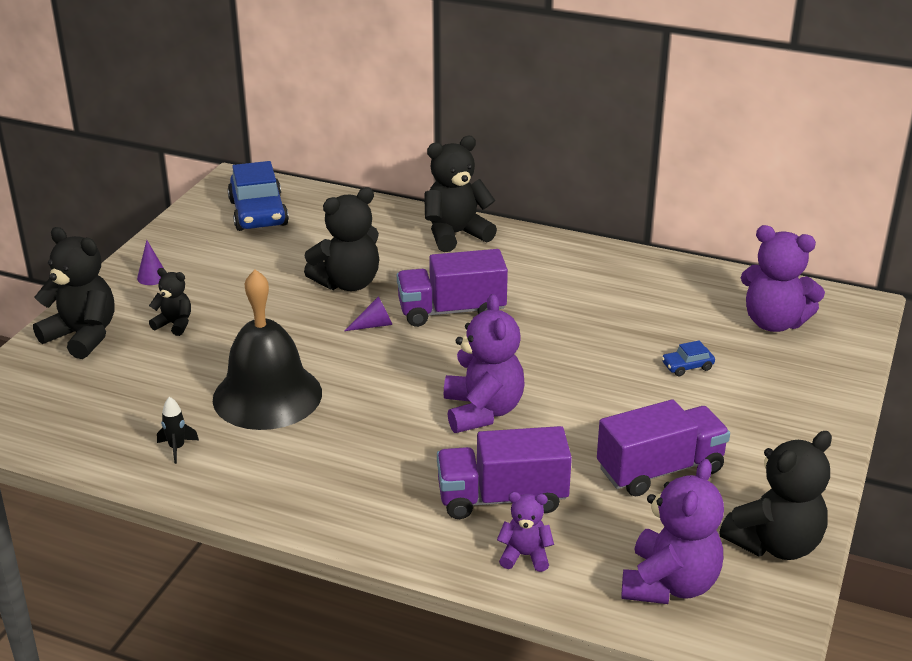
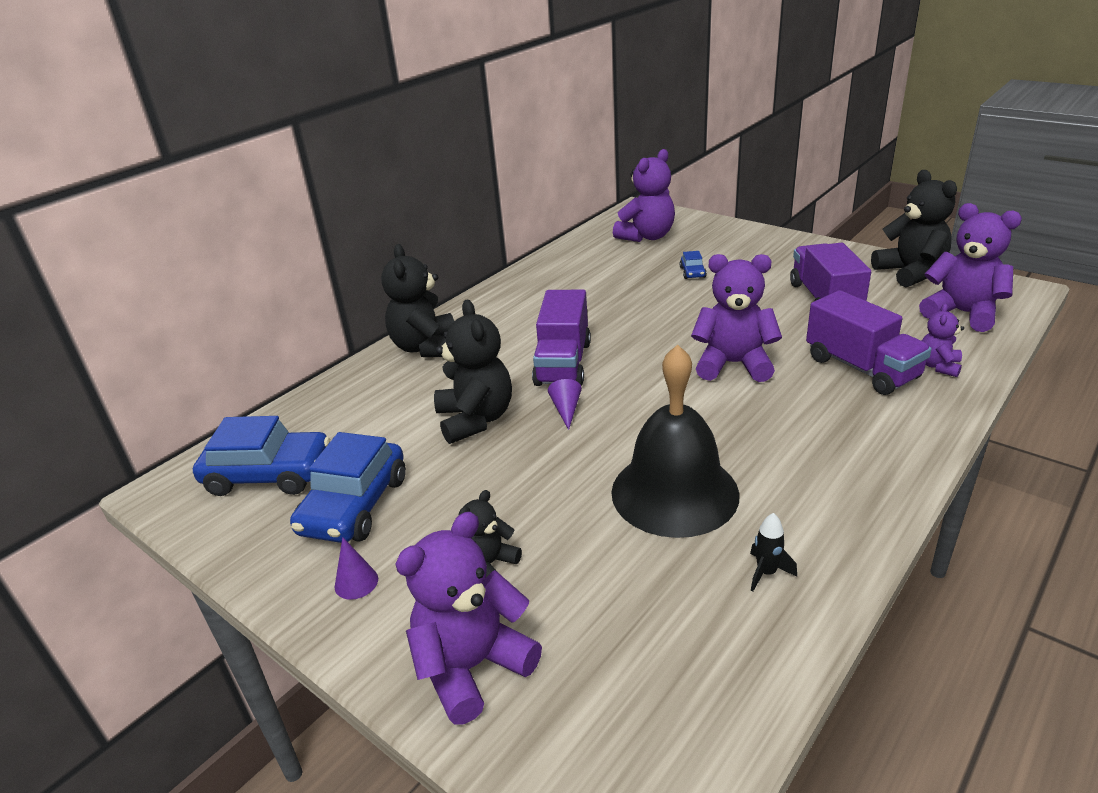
camera: 70 degrees left, 0 degrees up
black teddy bear [33,227,114,359] -> purple teddy bear [396,512,542,724]
purple truck [437,426,572,519] -> purple truck turned 45 degrees counterclockwise [806,290,932,395]
none -> blue car [290,432,406,543]

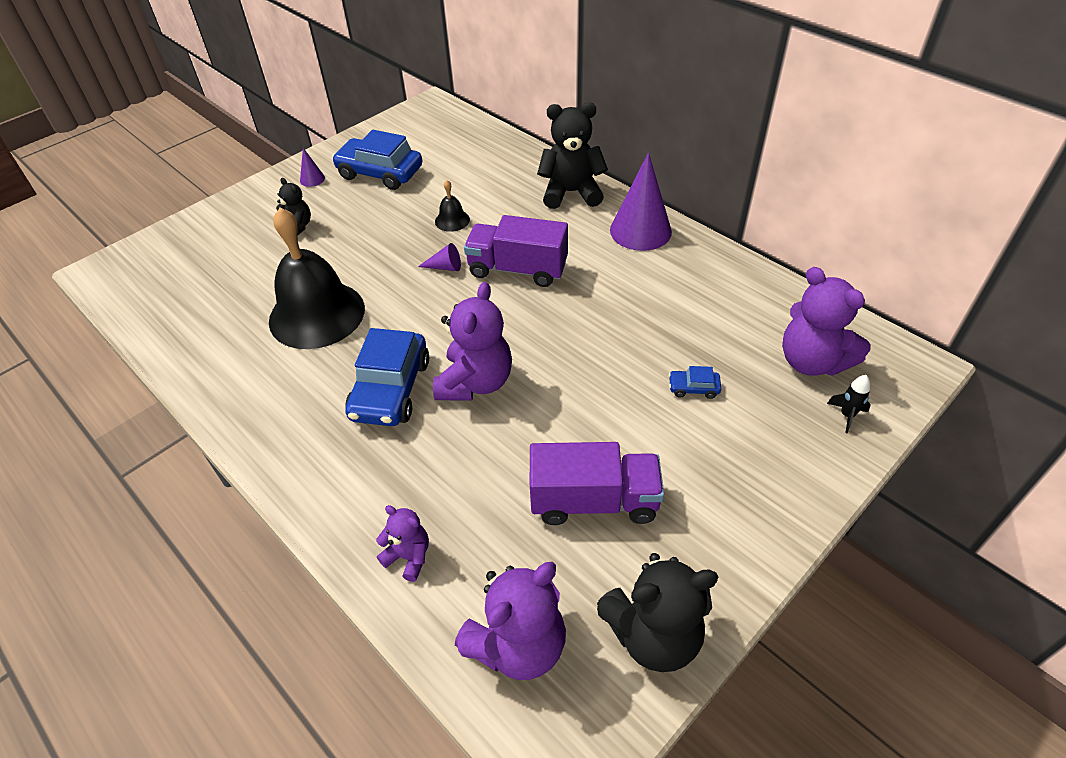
camera: 95 degrees right, 15 degrees up
blue car [193,416,330,496] -> blue car moved to [345,328,429,426]
purple teddy bear [396,512,542,724] -> none
black teddy bear [434,300,512,444] -> black bell [435,180,470,232]
black rocket [750,513,797,592] -> black rocket moved to [827,375,871,433]
purple truck [806,290,932,395] -> none
none -> purple cone [610,153,672,251]

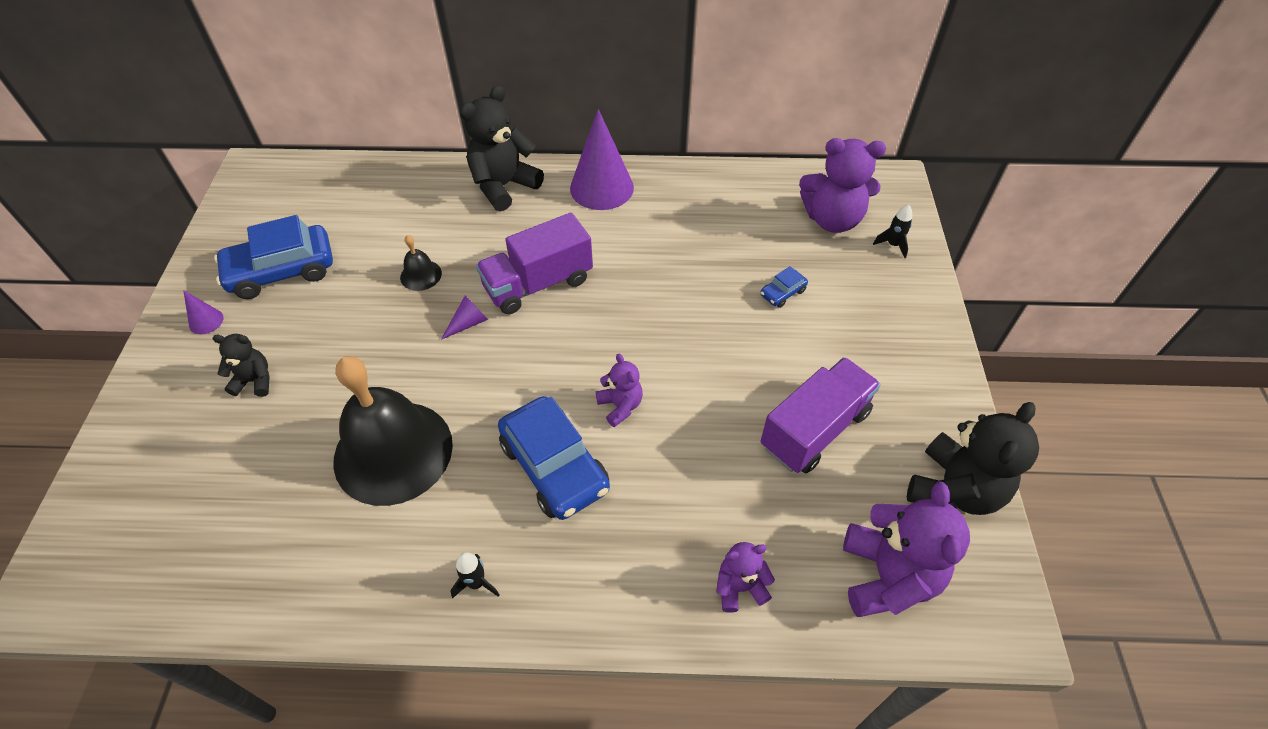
camera: 45 degrees left, 5 degrees up
purple teddy bear [433,282,512,400] -> purple teddy bear [596,354,643,427], size x0.54
none -> black rocket [450,552,500,599]

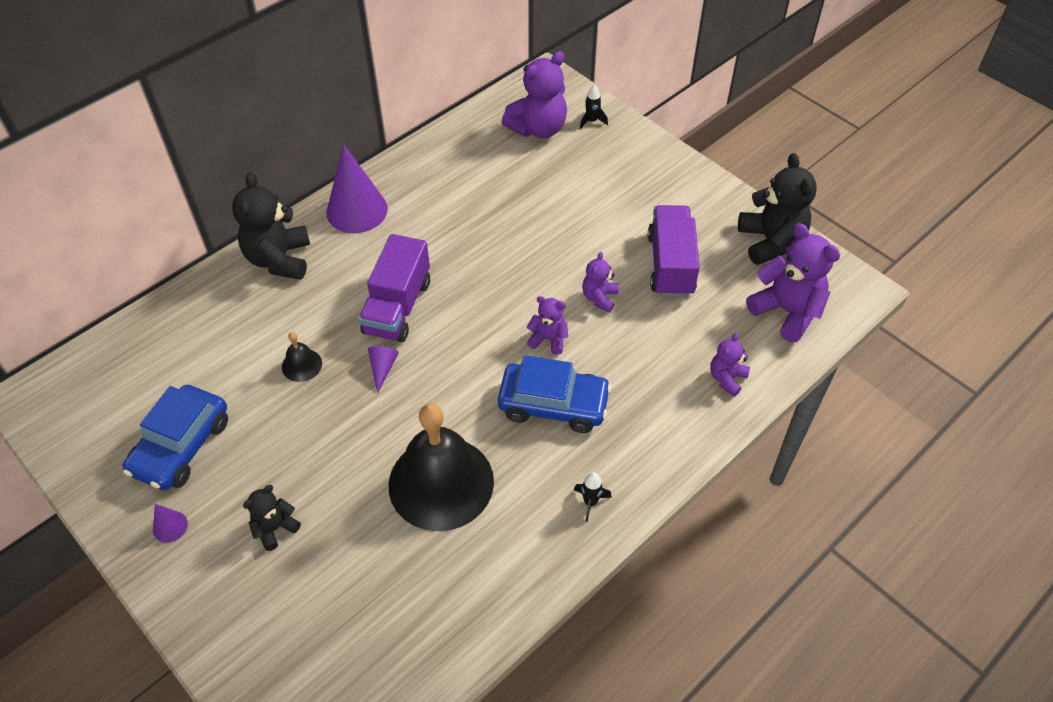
camera: 45 degrees left, 0 degrees up
blue car [760,266,808,308] -> none
none -> purple teddy bear [582,252,619,313]

